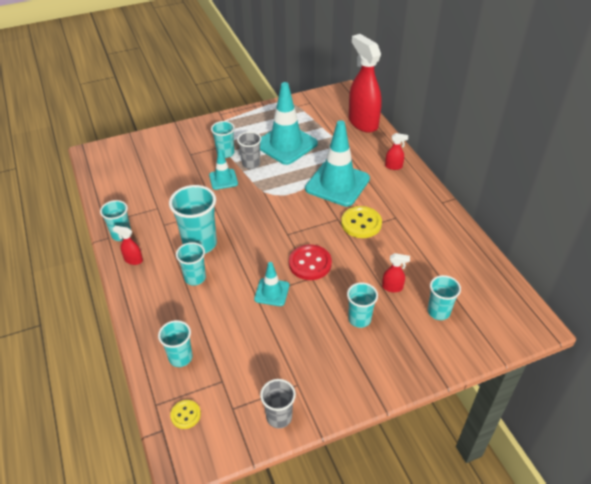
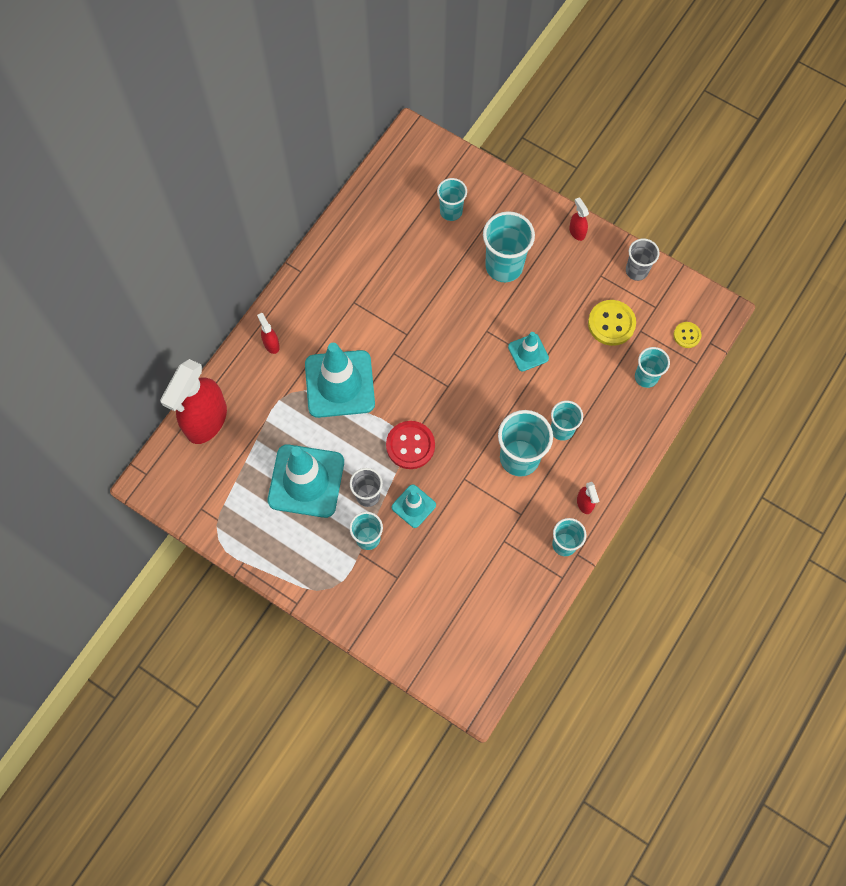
camera: 125 degrees left, 25 degrees up
red button [289,245,332,280] -> red button moved to [386,421,435,469]
yellow button [341,206,382,238] -> yellow button moved to [588,300,636,346]
turquoise cup [347,282,378,328] -> turquoise cup [483,211,535,282], size x1.65
red spray bottle [382,253,410,292] -> red spray bottle moved to [569,197,589,241]

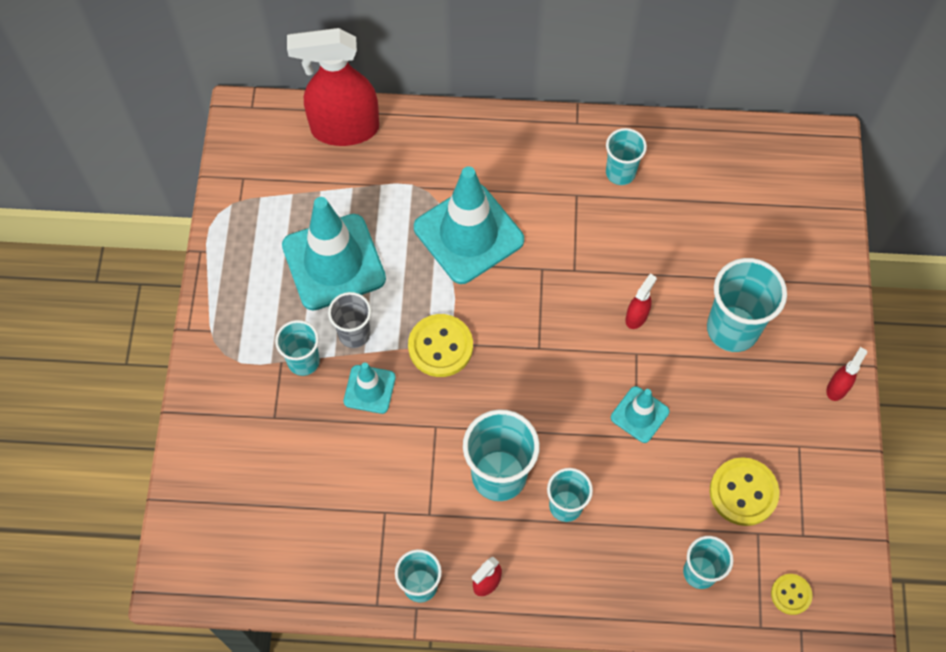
camera: 60 degrees right, 5 degrees down
red spray bottle [257,313,280,354] -> red spray bottle moved to [625,274,657,329]
red button [386,421,435,469] -> yellow button [408,314,473,377]
turquoise cup [437,178,467,221] -> turquoise cup moved to [606,128,647,185]
grey cup [626,238,660,281] -> none

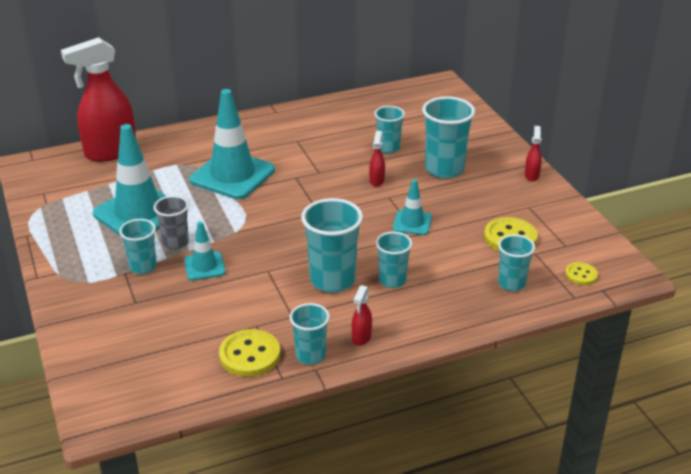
camera: 25 degrees left, 30 degrees down
yellow button [408,314,473,377] -> yellow button moved to [219,329,280,377]
turquoise cup [606,128,647,185] -> turquoise cup moved to [374,106,405,153]

